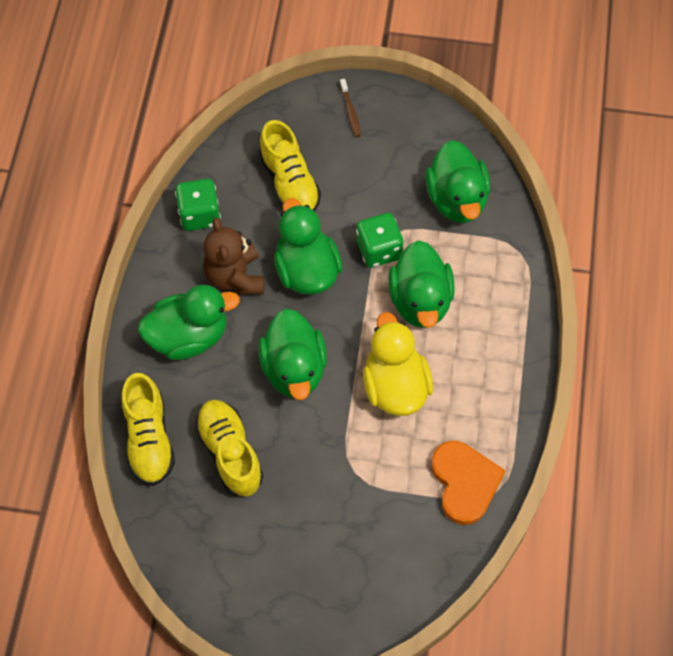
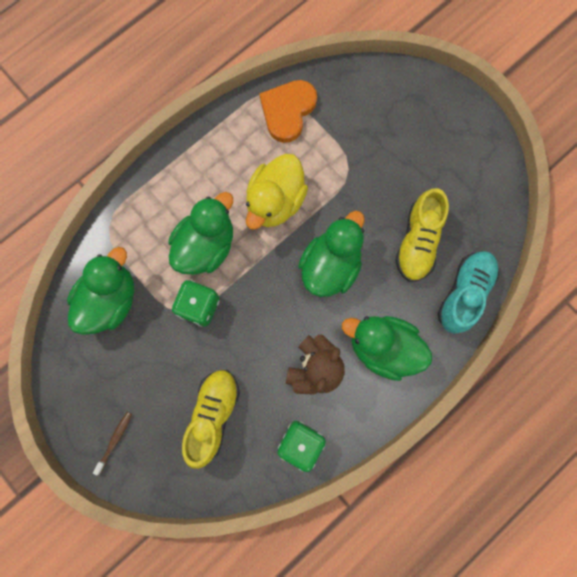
camera: 140 degrees left, 15 degrees up
yellow shoe [121,373,175,486] -> turquoise shoe [438,251,499,334]
green duck [274,198,342,295] -> none

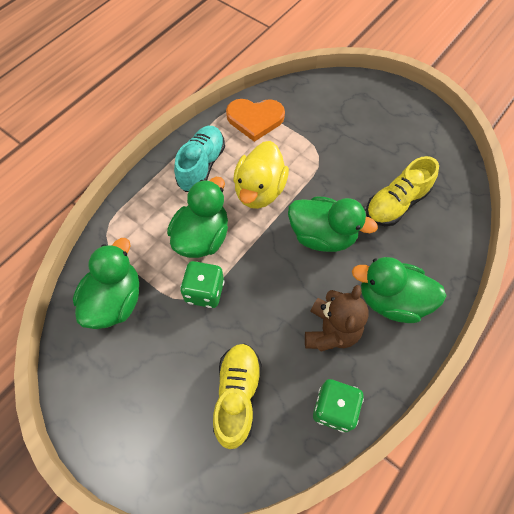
camera: 10 degrees left, 15 degrees down
brown toothbrush [93,412,132,475] -> none
orange heart [260,80,317,143] -> orange heart turned 105 degrees counterclockwise [226,99,285,142]
green duck [298,211,365,297] -> green duck turned 90 degrees clockwise [288,196,378,252]
yellow shoe [395,188,449,282] -> yellow shoe turned 45 degrees clockwise [366,156,439,226]
turquoise shoe [438,251,499,334] -> turquoise shoe moved to [174,126,225,192]

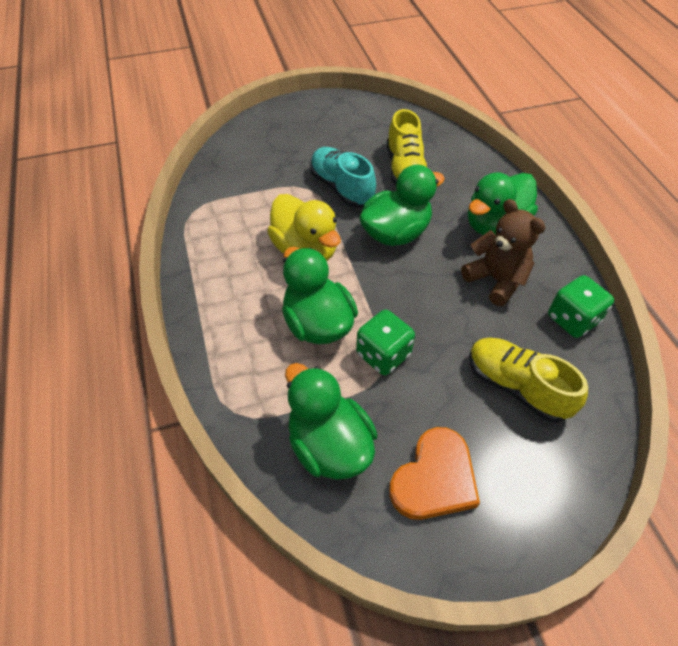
camera: 55 degrees left, 10 degrees down
turquoise shoe [174,126,225,192] -> turquoise shoe moved to [310,147,376,208]
orange heart [226,99,285,142] -> orange heart moved to [389,427,480,520]

